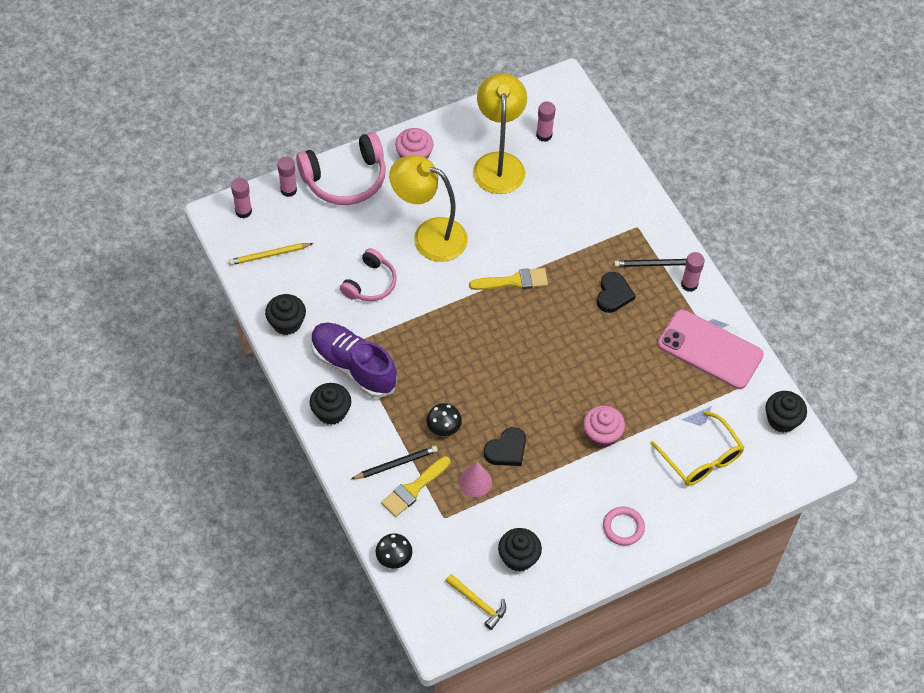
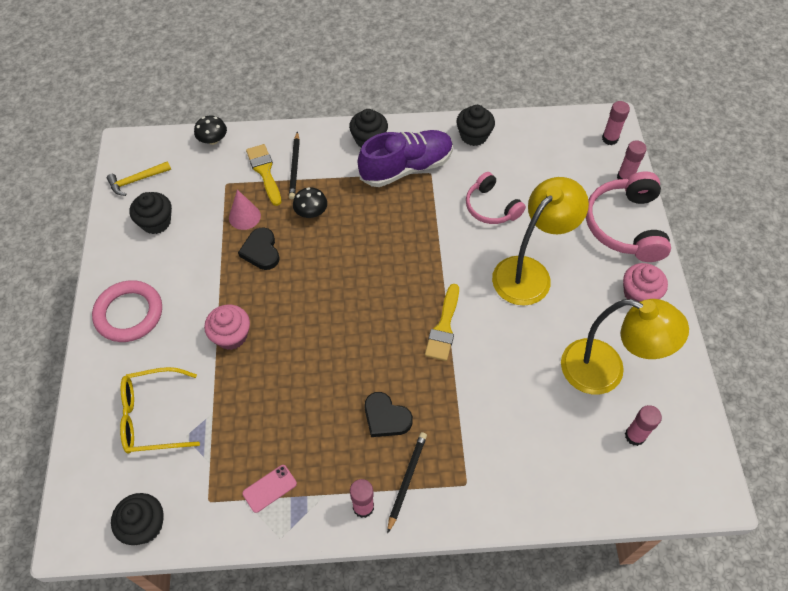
camera: 115 degrees right, 0 degrees up
yellow pencil [229,243,314,265] -> none
pink ring [603,506,645,546] -> pink ring [92,280,162,342], size x1.60
pink phone [657,309,764,389] -> pink phone [242,465,297,513], size x0.42

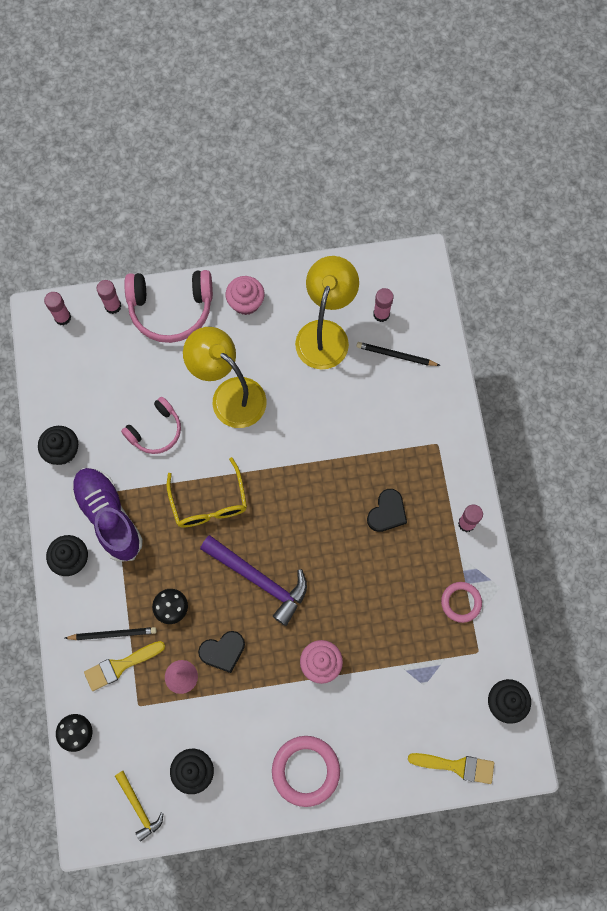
camera: 95 degrees left, 15 degrees up
yellow glasses [120,367,200,454] -> yellow glasses moved to [166,457,247,528]
pink phone [242,465,297,513] -> pink ring [441,582,482,623]
black pencil [387,432,427,534] -> black pencil moved to [356,342,441,366]
yellow brush [425,284,459,361] -> yellow brush moved to [408,753,494,784]
none -> purple hammer [200,535,307,626]

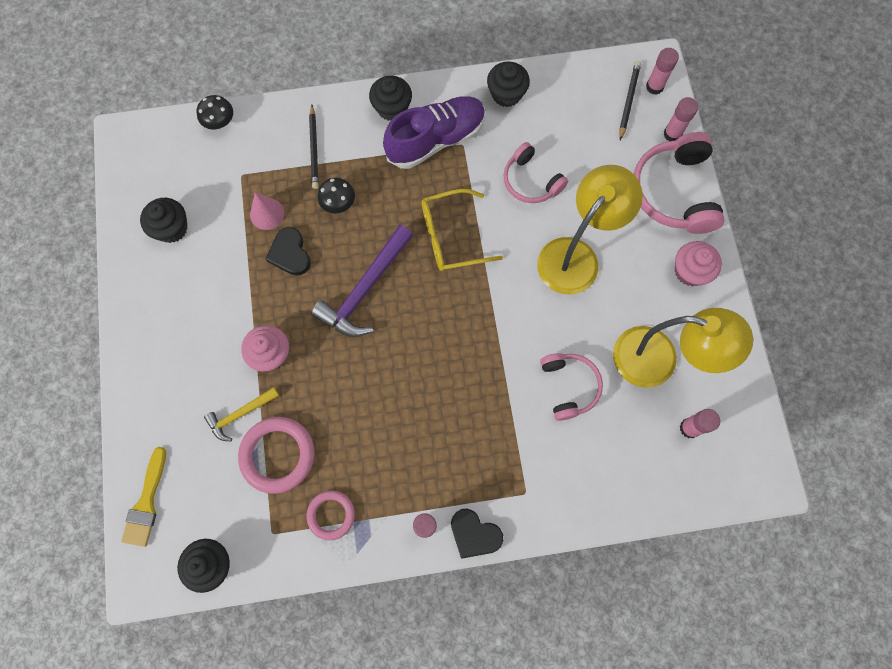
camera: 90 degrees right, 0 degrees up
yellow brush [84,641,165,691] -> none
yellow hammer [115,771,163,841] -> yellow hammer moved to [204,387,279,441]
pink ring [272,736,340,807] -> pink ring moved to [238,417,315,494]
black pencil [356,342,441,366] -> black pencil moved to [619,61,641,140]
black heart [367,489,407,532] -> black heart moved to [451,509,503,559]
none -> pink headphones [540,353,603,421]

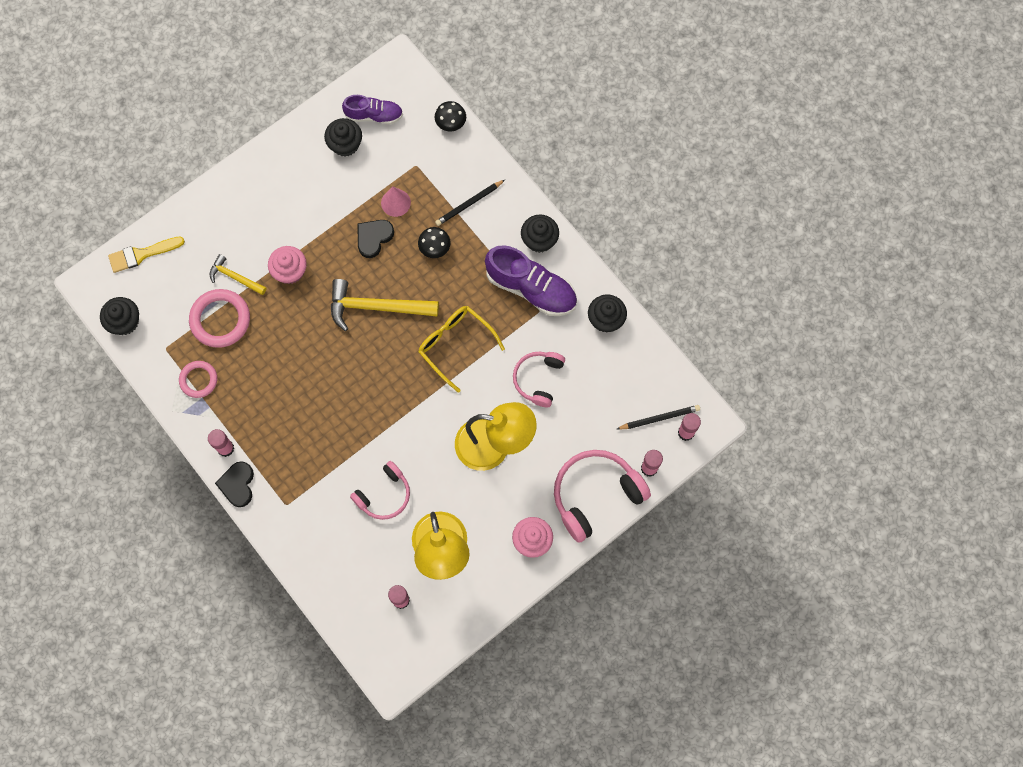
camera: 60 degrees right, 0 degrees up
purple hammer [311,225,414,337] -> yellow hammer [331,279,439,331]
none -> purple shoe [342,95,403,124]

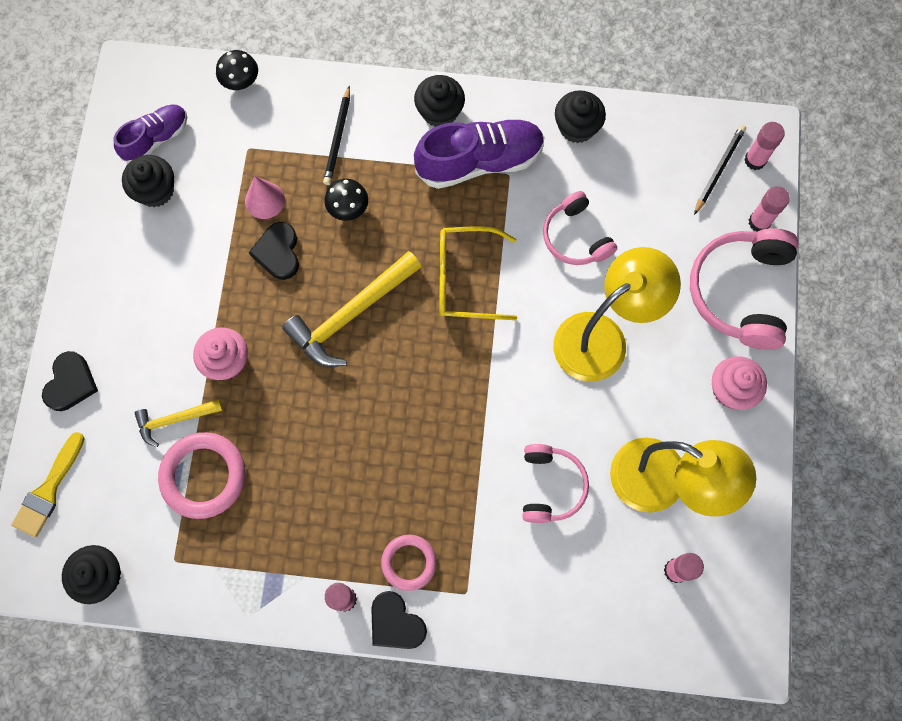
camera: 45 degrees left, 0 degrees up
pink ring [179,361,217,398] -> pink ring moved to [381,534,437,591]
none -> black heart [42,351,98,411]

